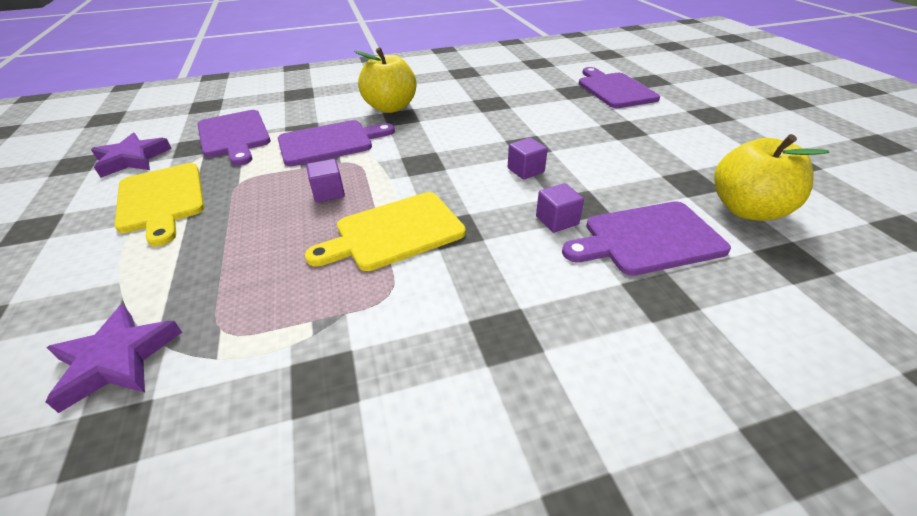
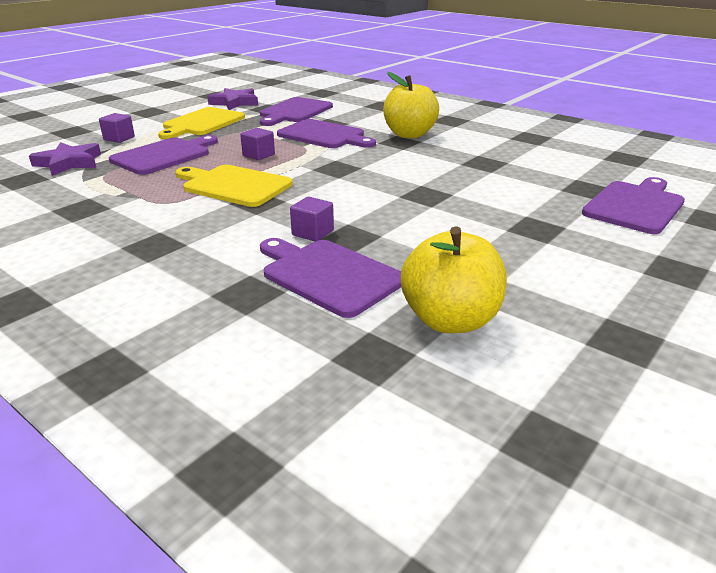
camera: 55 degrees right, 10 degrees down
purple cube [508,137,548,180] -> purple cube moved to [99,113,135,143]
none -> purple cutting board [109,135,218,175]

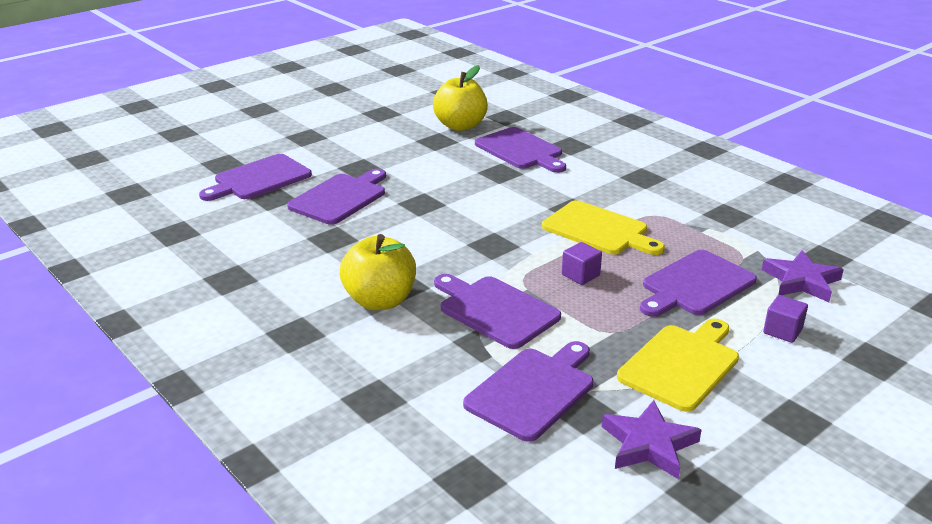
camera: 170 degrees left, 0 degrees up
purple cube [290,197,334,241] -> none
none -> purple cutting board [287,169,386,225]

